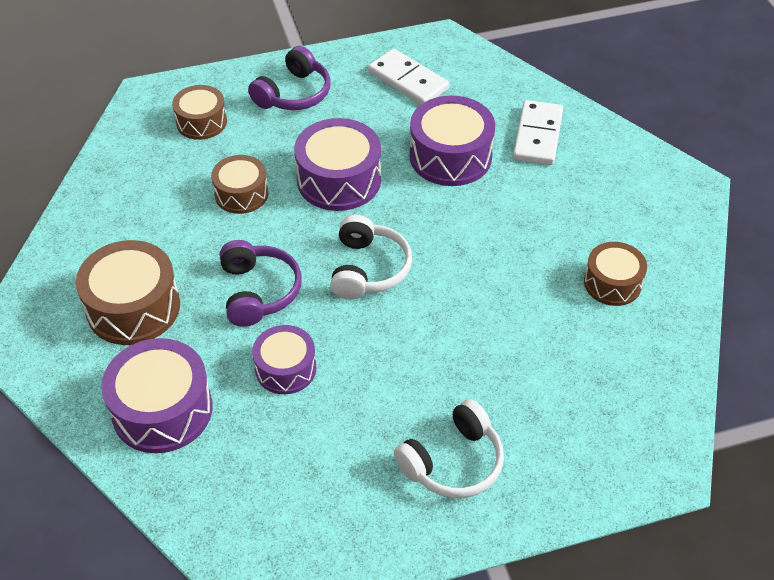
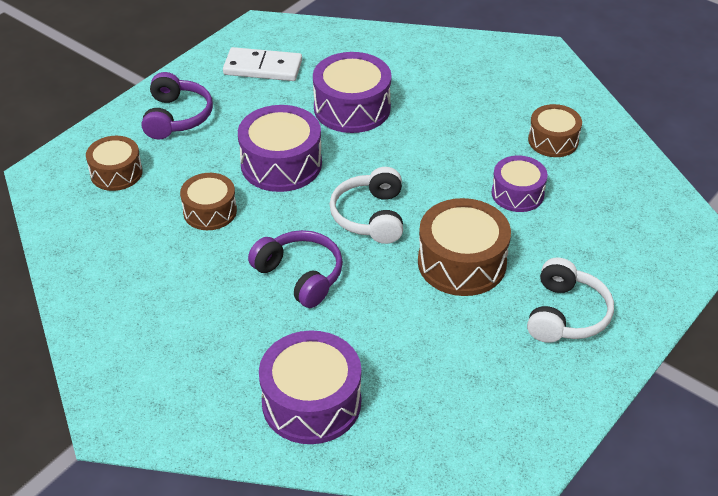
camera: 35 degrees left, 5 degrees down
brown drum [76,240,180,345] -> brown drum moved to [418,198,511,296]
purple drum [252,325,316,394] -> purple drum moved to [492,156,548,212]
white headphones [330,215,412,300] -> white headphones turned 150 degrees counterclockwise [329,167,403,244]
white domino [513,100,563,165] -> none

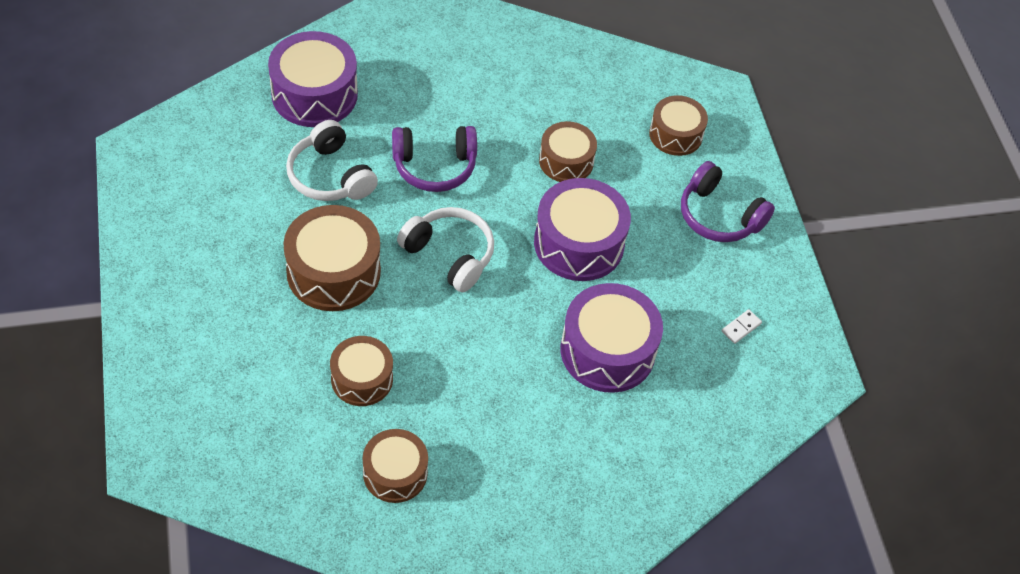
camera: 125 degrees right, 10 degrees up
white domino [223,47,302,81] -> white domino [722,309,762,344], size x0.42
purple drum [492,156,548,212] -> brown drum [330,336,393,406]
white headphones [527,258,614,343] -> white headphones moved to [286,120,378,201]

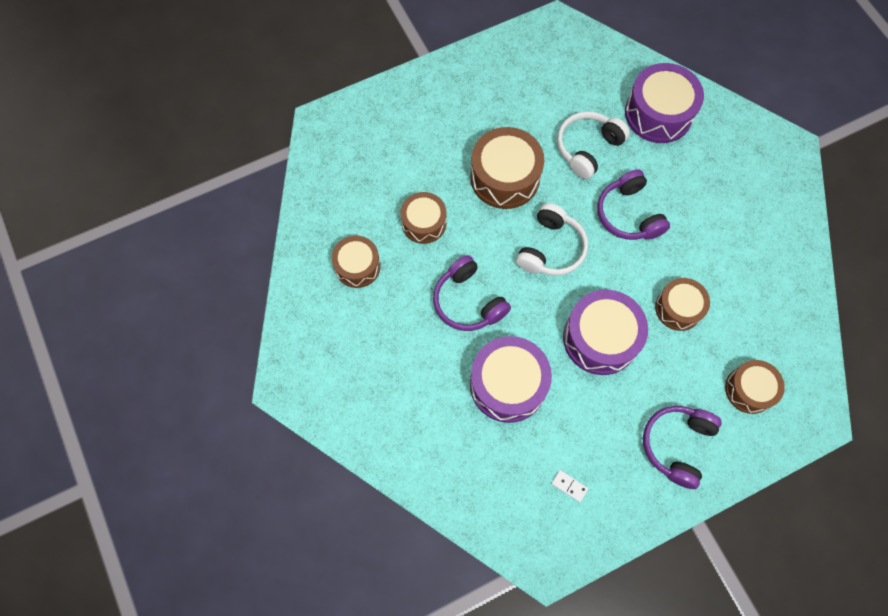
camera: 80 degrees right, 15 degrees up
none -> purple headphones [433,255,511,331]

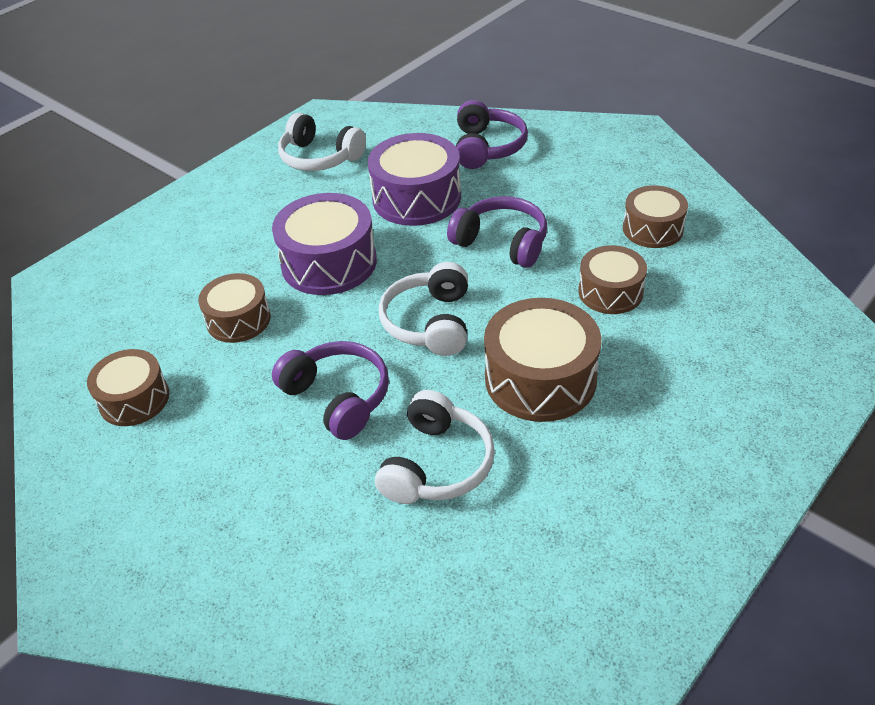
camera: 160 degrees right, 25 degrees down
white domino [551,470,588,502] -> white headphones [278,113,366,171]
purple drum [625,63,704,143] -> none
purple headphones [643,406,722,489] -> purple headphones moved to [456,100,528,169]
brown drum [725,360,785,414] -> brown drum moved to [87,349,169,426]

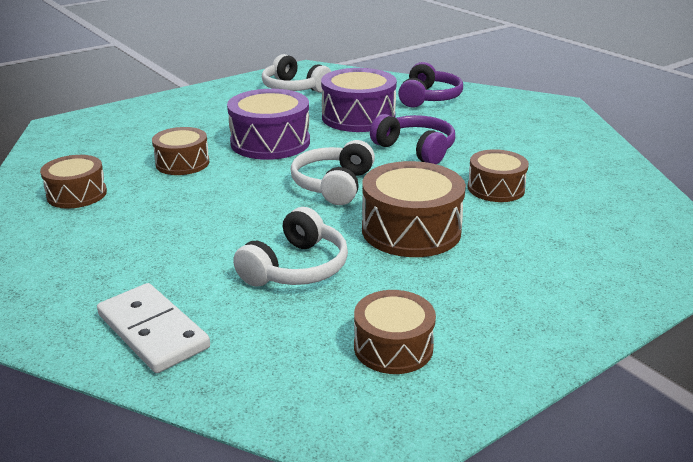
camera: 10 degrees right, 15 degrees down
purple headphones [272,341,389,440] -> none
brown drum [623,185,688,248] -> brown drum moved to [354,290,436,374]
none -> white domino [97,283,210,373]

